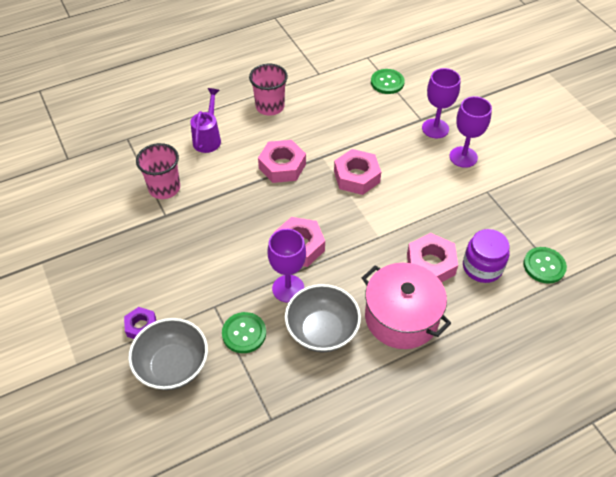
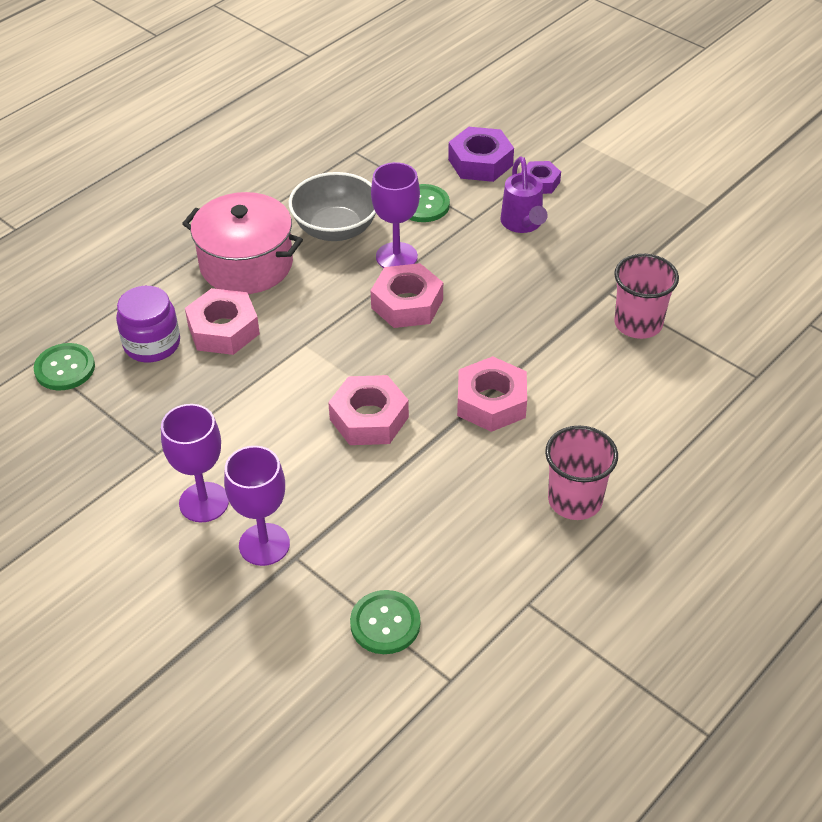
camera: 160 degrees right, 5 degrees down
grey bowl [128,318,208,390] -> purple nut [448,127,514,182]
purple watering can [190,88,221,153] -> purple watering can moved to [500,157,548,233]

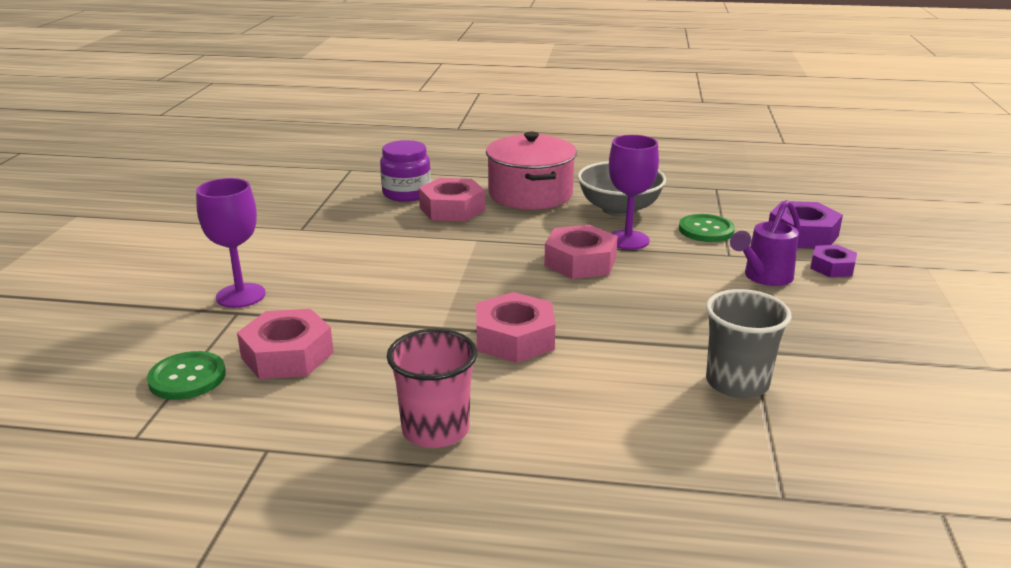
camera: 55 degrees right, 20 degrees down
green button [34,343,95,391] -> none
purple goblet [161,404,229,522] -> none
pink nut [328,375,409,445] -> pink nut moved to [237,309,334,379]
pink cup [614,254,679,339] -> grey cup [706,289,792,398]

